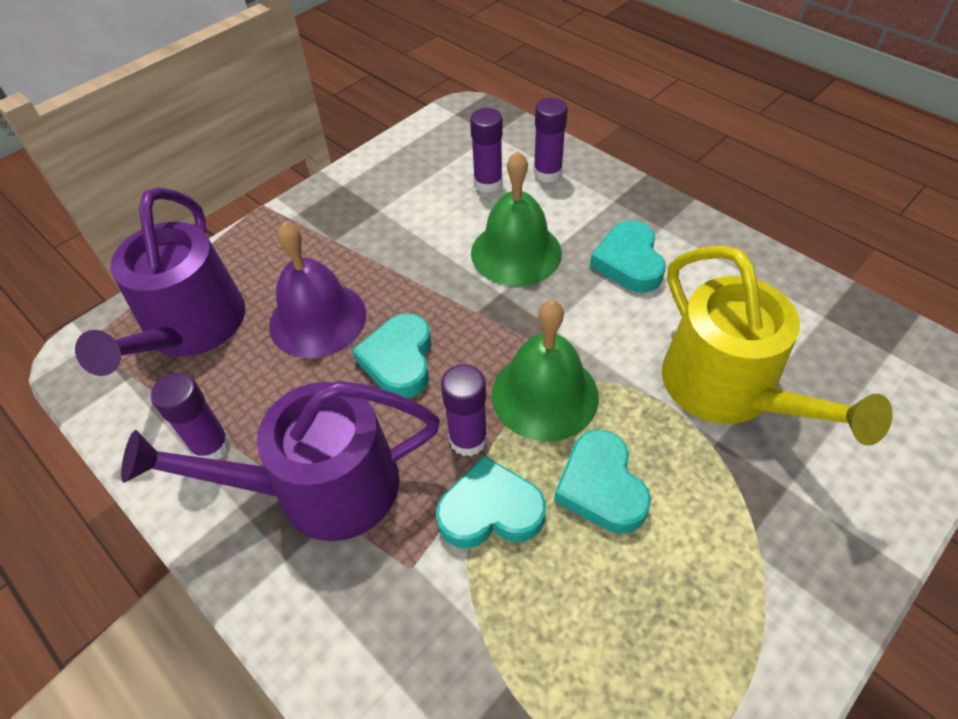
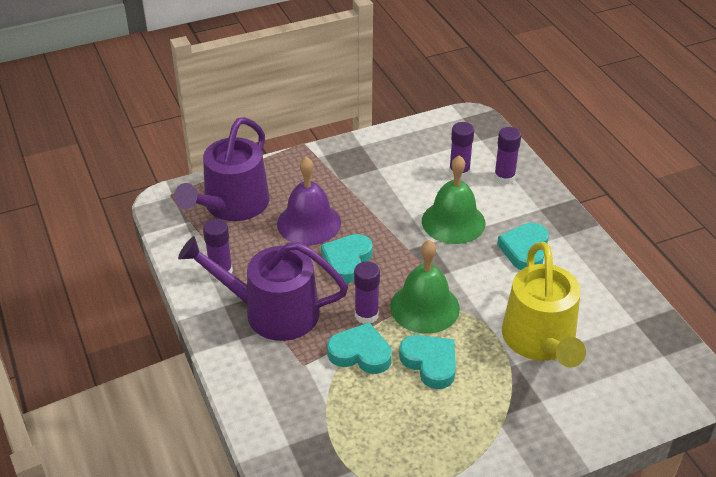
camera: 20 degrees right, 10 degrees down
turquoise heart [554,429,651,534] -> turquoise heart turned 135 degrees clockwise [399,335,456,389]

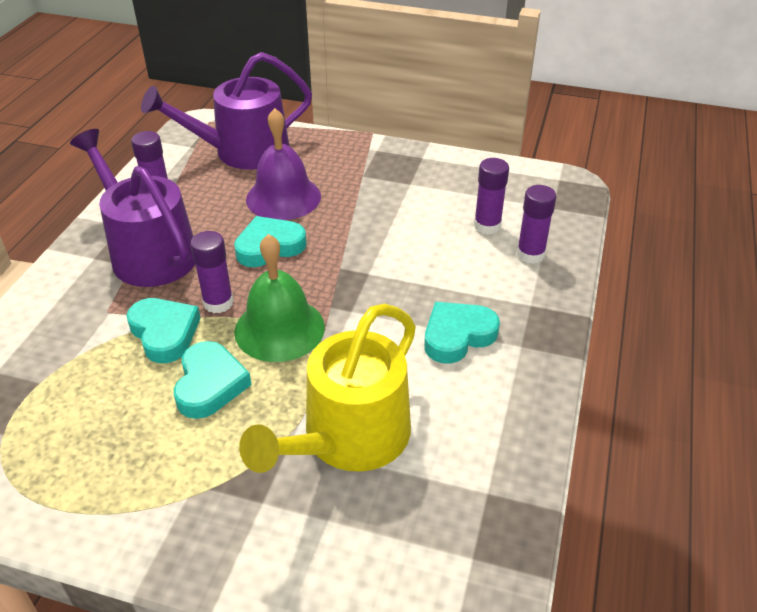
camera: 40 degrees right, 0 degrees up
green bell [422,155,485,244] -> none

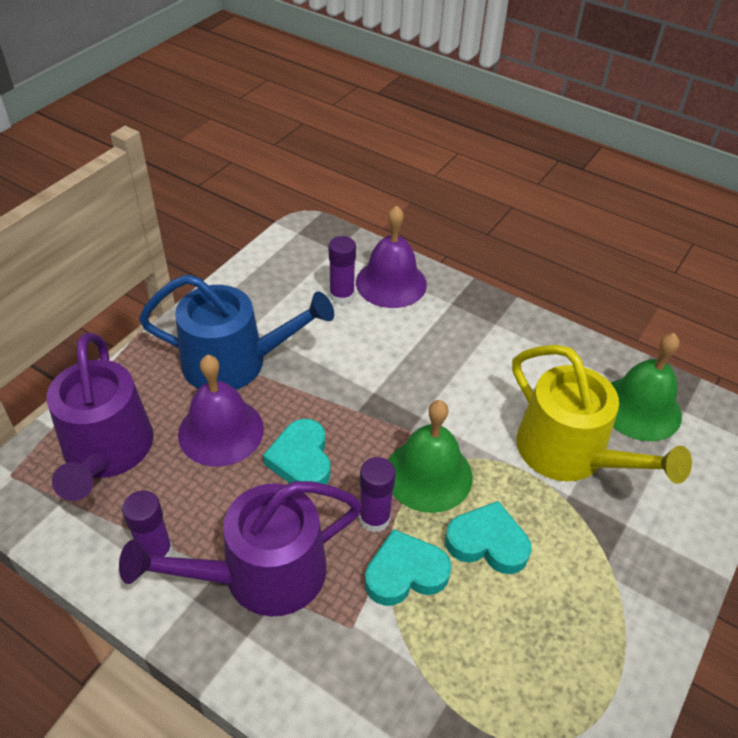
camera: 75 degrees left, 5 degrees up
turquoise heart [424,302,500,364] -> none
purple glue stick [517,185,556,264] -> purple bell [356,206,427,308]
none -> blue watering can [139,275,334,390]
none -> green bell [611,333,682,441]

